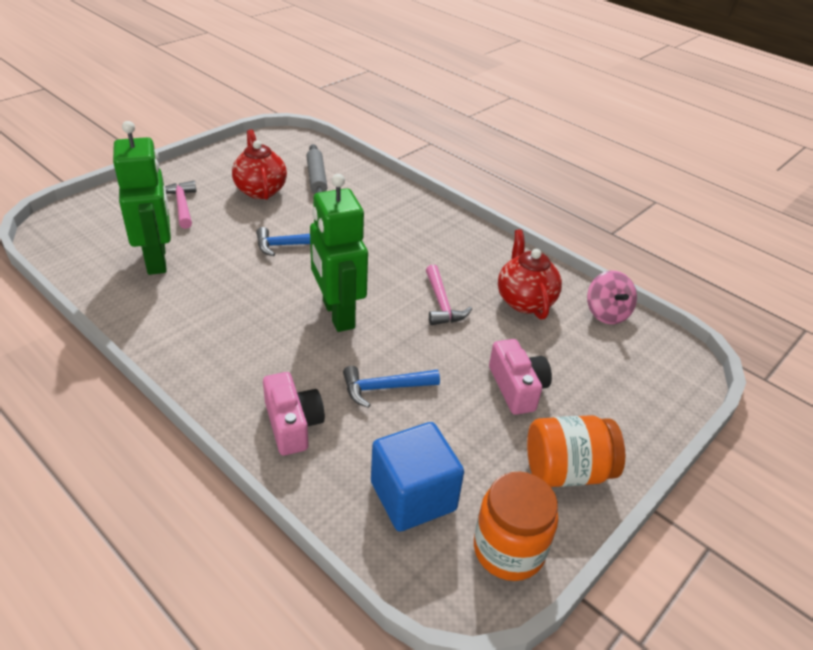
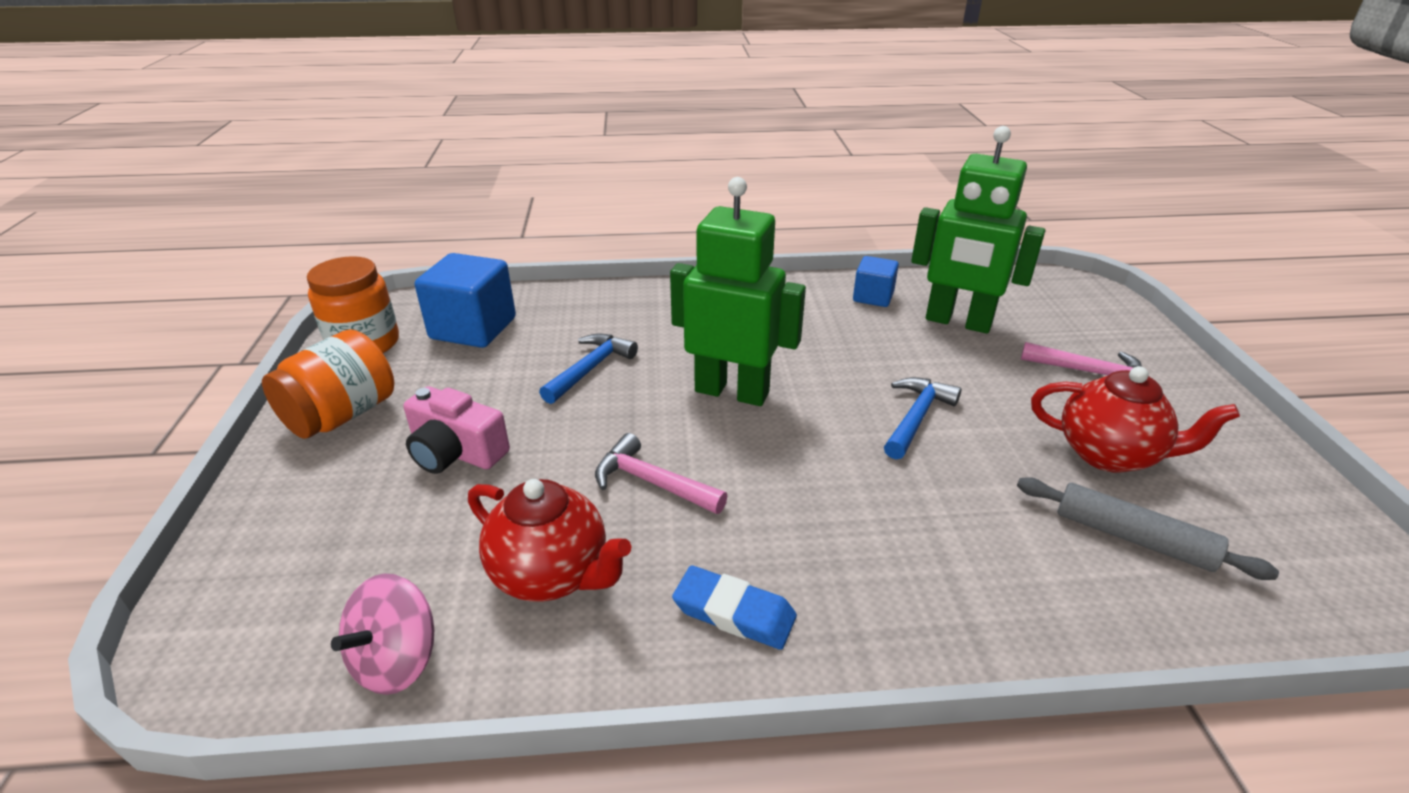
camera: 135 degrees right, 5 degrees down
pink camera [263,372,325,456] -> none
pink spinning top [587,271,637,324] -> pink spinning top turned 90 degrees counterclockwise [331,574,434,695]
none -> blue eraser [672,566,797,650]
none -> blue cube [853,256,899,307]

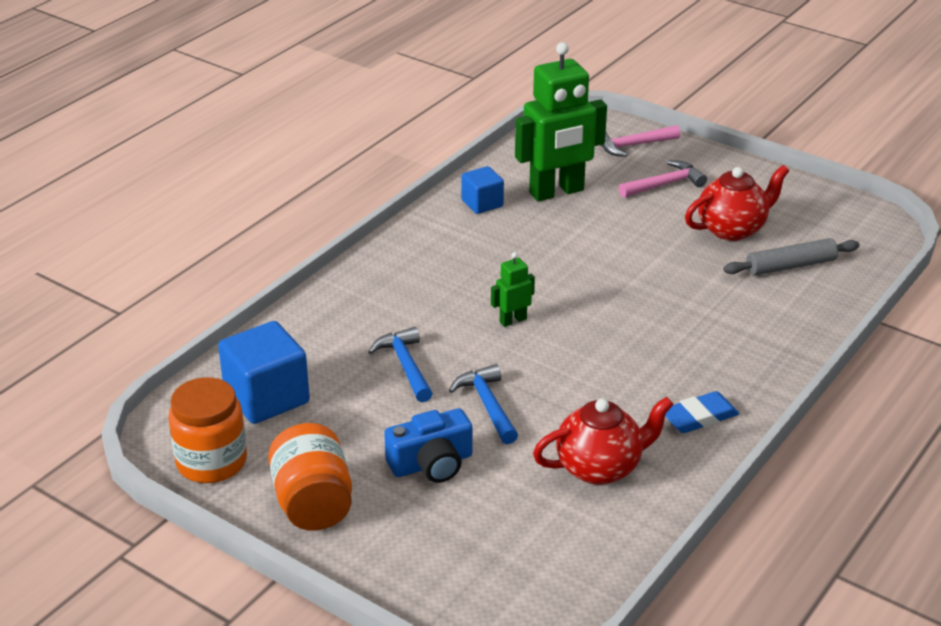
camera: 50 degrees left, 0 degrees up
pink spinning top [331,574,434,695] -> none
pink camera [403,386,510,474] -> blue camera [384,408,473,483]
pink hammer [595,433,727,514] -> pink hammer moved to [601,125,680,157]
green robot [670,177,806,406] -> green robot [491,252,535,327], size x0.45
blue hammer [884,377,962,459] -> blue hammer moved to [449,364,518,444]

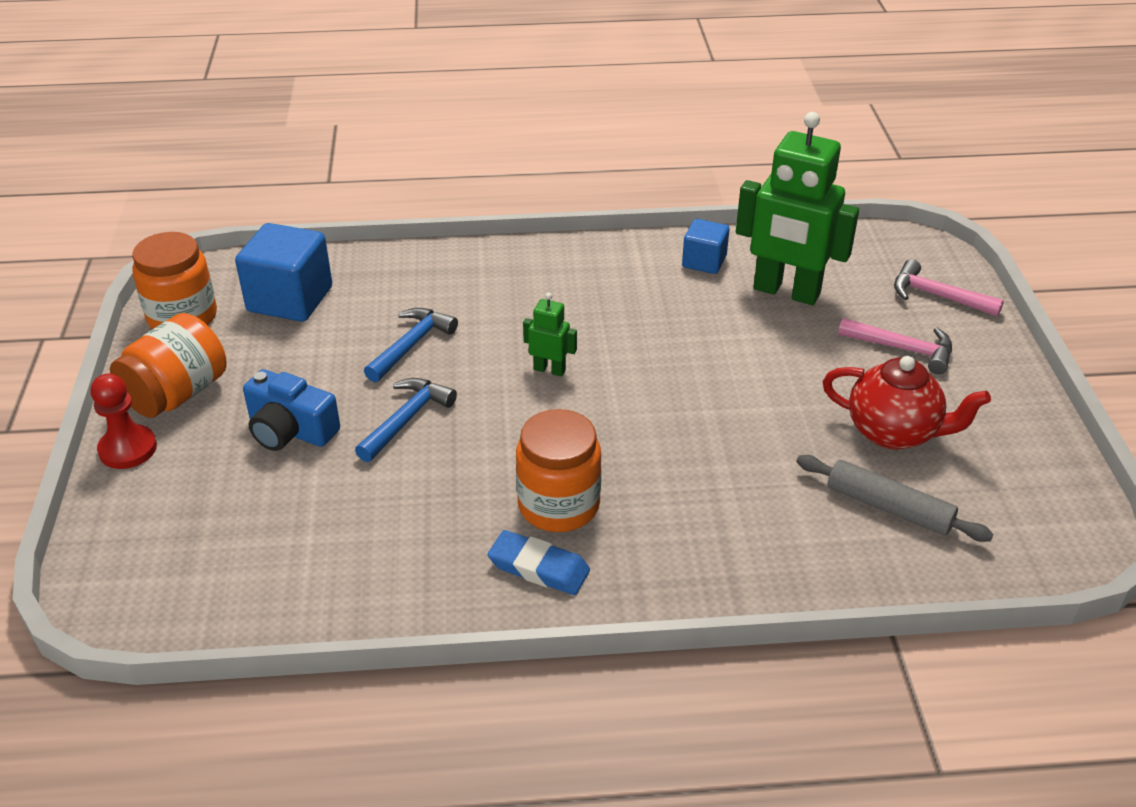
camera: 50 degrees right, 5 degrees up
red teapot [533,397,673,485] -> none
none -> red pawn [91,374,157,469]
none -> orange jar [516,409,601,532]

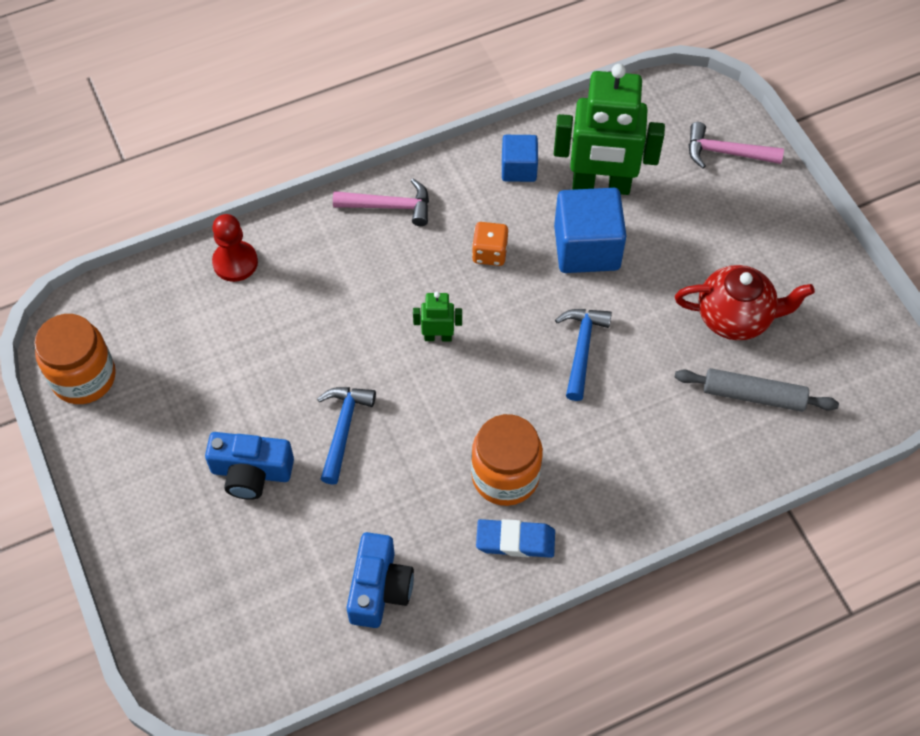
camera: 20 degrees left, 20 degrees up
red pawn [91,374,157,469] -> red pawn moved to [212,214,258,282]
orange jar [110,313,226,418] -> none
blue cube [235,223,332,322] -> blue cube moved to [554,188,626,273]
blue hammer [364,308,458,382] -> blue hammer moved to [555,309,612,401]
pink hammer [838,318,952,374] -> pink hammer moved to [333,178,429,226]
none -> blue camera [347,532,414,628]
none -> orange dice [472,222,508,266]

